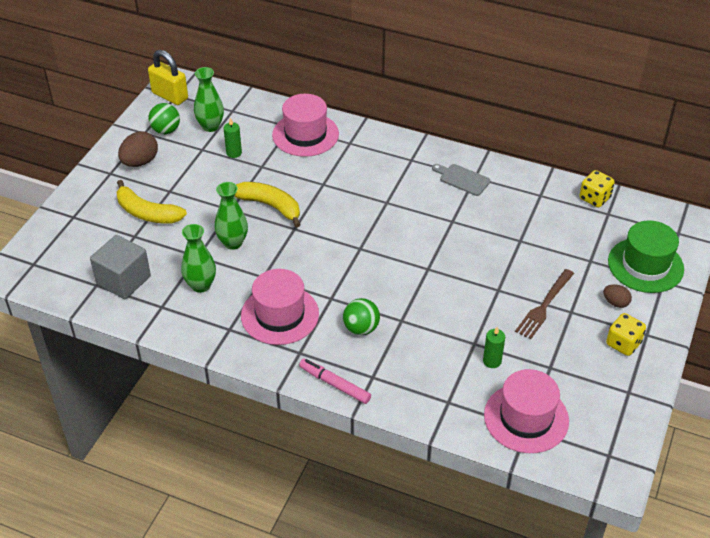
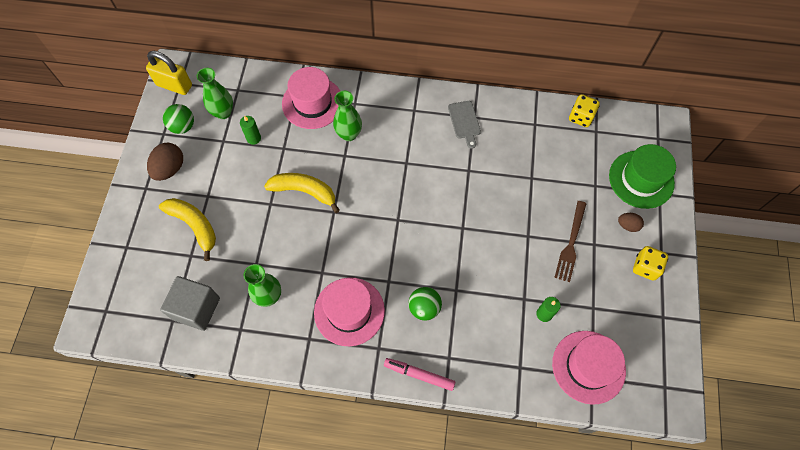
camera: 15 degrees left, 20 degrees up
yellow banana [116,180,187,224] -> yellow banana turned 150 degrees counterclockwise [159,198,216,261]
green vase [215,182,248,250] -> green vase moved to [333,91,362,141]
grey cutting board [432,164,491,196] -> grey cutting board turned 120 degrees counterclockwise [448,101,481,149]

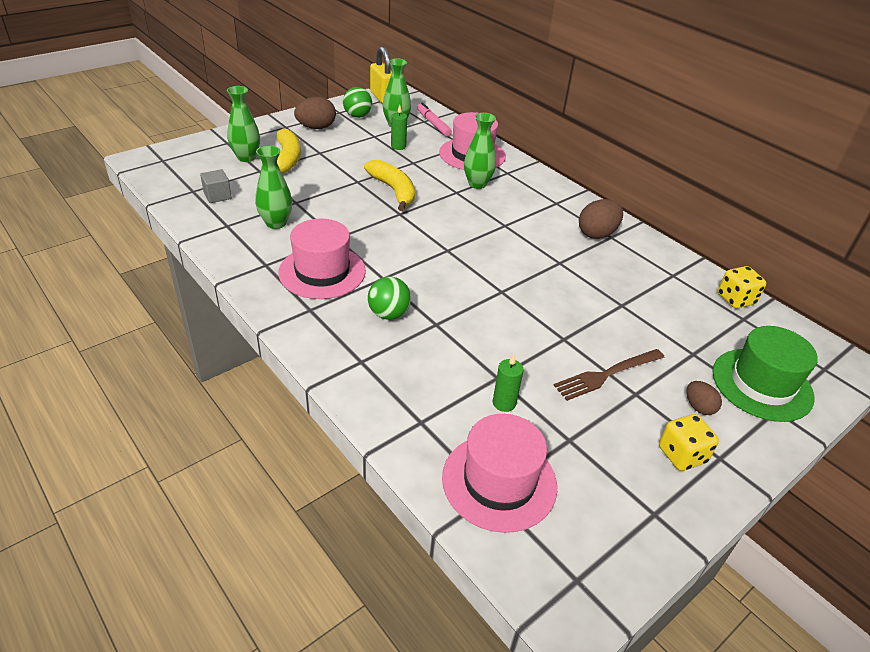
camera: 40 degrees right, 25 degrees down
grey cube [160,276,220,331] -> grey cube [200,169,232,203], size x0.57
pink marker [384,358,455,391] -> pink marker moved to [417,102,452,137]
grey cutting board [448,101,481,149] -> brown egg [579,199,623,239]
none -> green vase [227,86,260,162]

